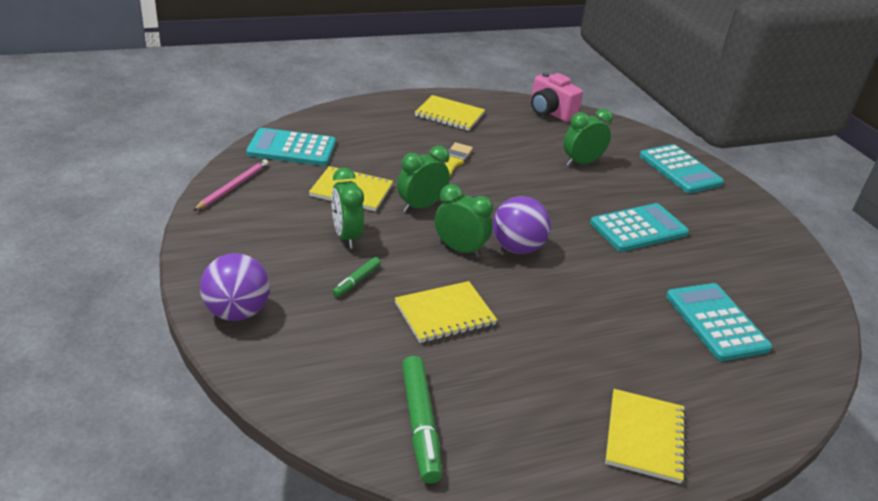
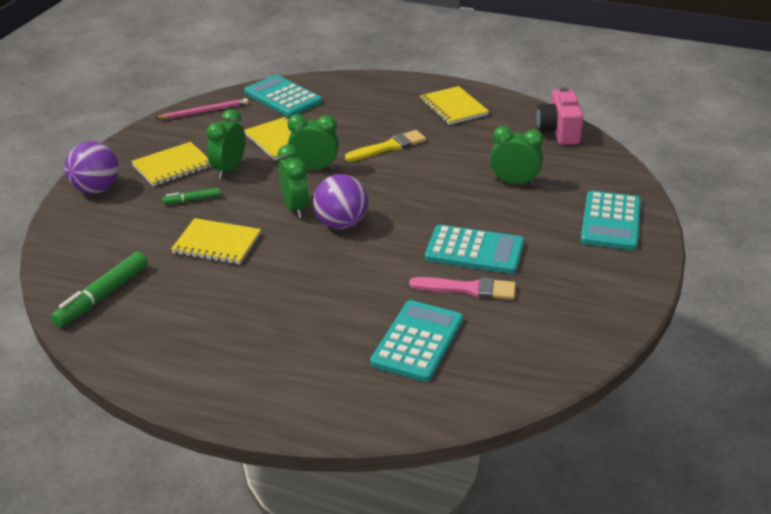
camera: 45 degrees right, 0 degrees up
yellow notebook [605,389,686,484] -> yellow notebook moved to [131,142,211,186]
none -> pink brush [409,277,516,300]

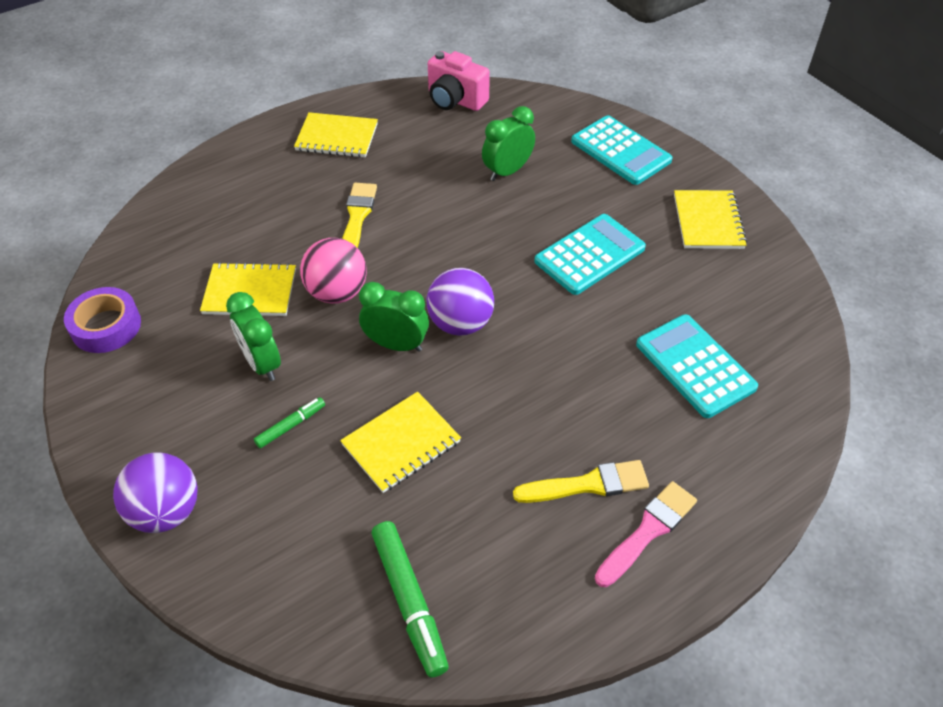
camera: 55 degrees left, 15 degrees up
yellow notebook [131,142,211,186] -> yellow notebook moved to [674,190,747,249]
pink pencil [155,98,248,119] -> purple tape [64,287,141,353]
green marker [162,188,221,204] -> green marker turned 150 degrees counterclockwise [254,397,325,448]
turquoise calculator [244,75,322,117] -> none
green clock [288,114,339,170] -> pink ball [300,238,367,304]
pink brush [409,277,516,300] -> pink brush moved to [595,481,697,587]
none -> yellow brush [513,460,649,503]

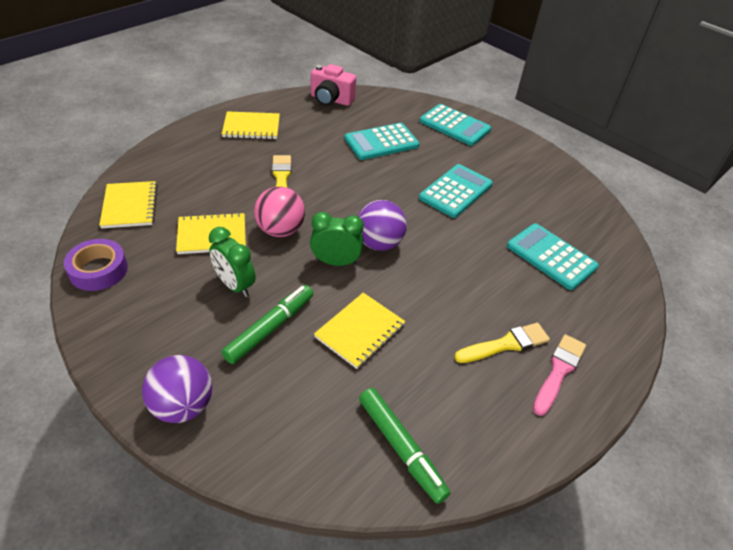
camera: 15 degrees left, 5 degrees down
green marker [254,397,325,448] -> green marker [221,285,313,364], size x1.82
green clock [482,106,535,181] -> turquoise calculator [345,123,420,160]
yellow notebook [674,190,747,249] -> yellow notebook moved to [99,181,158,229]

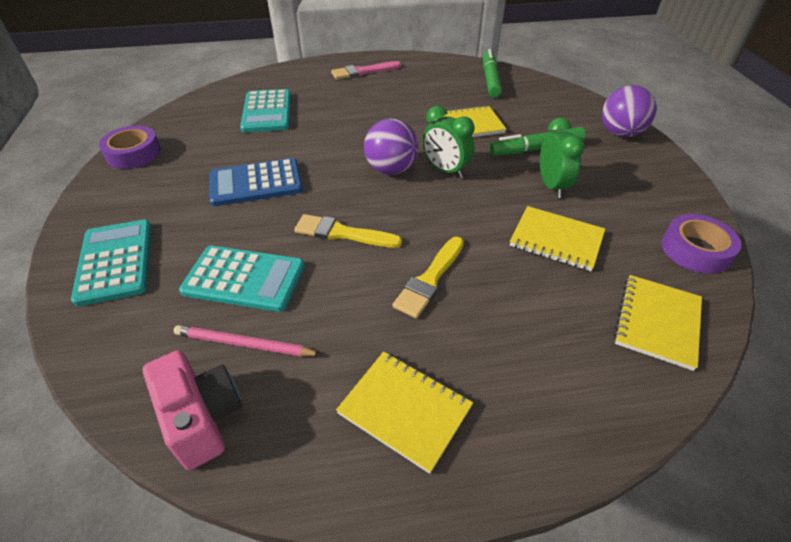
camera: 140 degrees left, 0 degrees up
pink ball [254,187,305,237] -> none
turquoise calculator [419,164,493,218] -> blue calculator [209,158,303,206]
yellow brush [454,323,550,363] -> yellow brush moved to [294,214,402,248]
none -> purple tape [99,126,161,169]
none -> pink pencil [174,325,321,356]

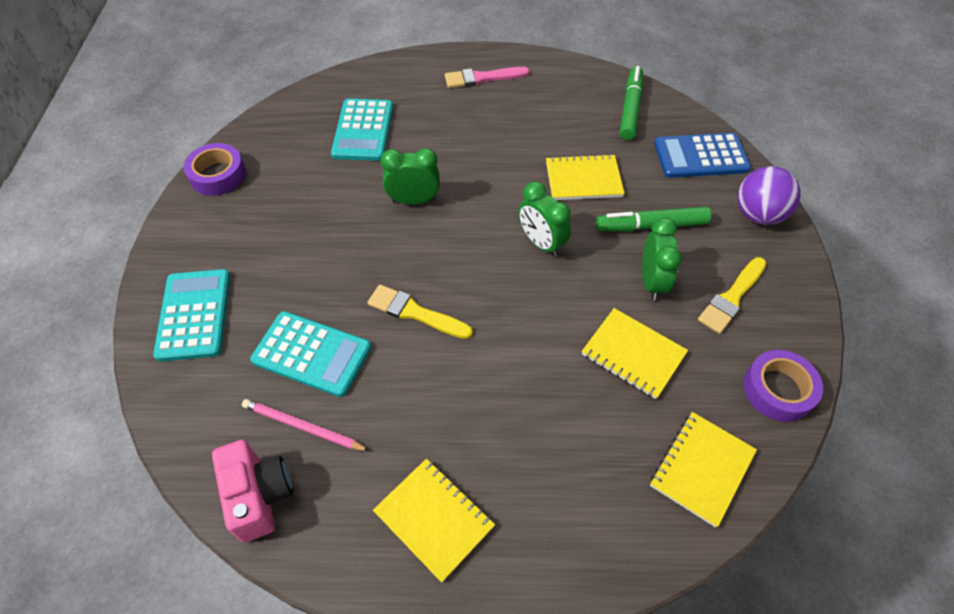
camera: 10 degrees right, 10 degrees up
blue calculator [209,158,303,206] -> blue calculator moved to [654,133,751,178]
purple ball [364,119,418,175] -> none
yellow brush [392,237,464,318] -> yellow brush moved to [698,257,766,334]
none -> green clock [381,148,440,205]

